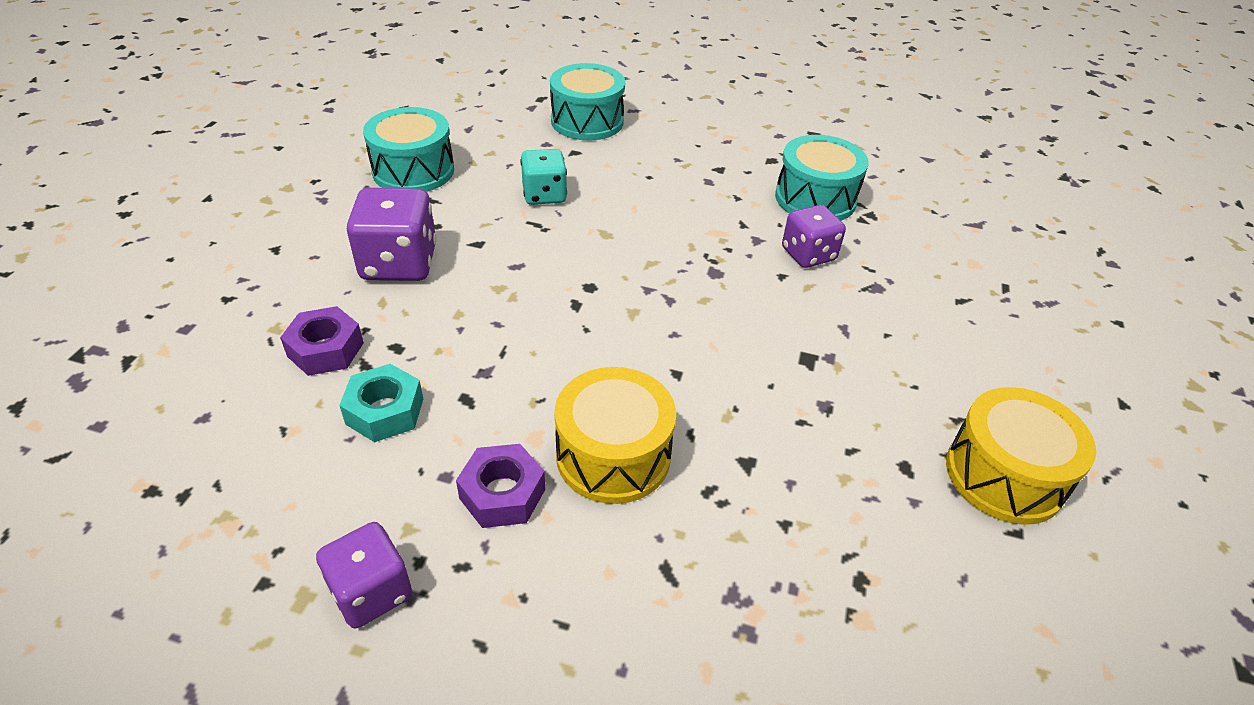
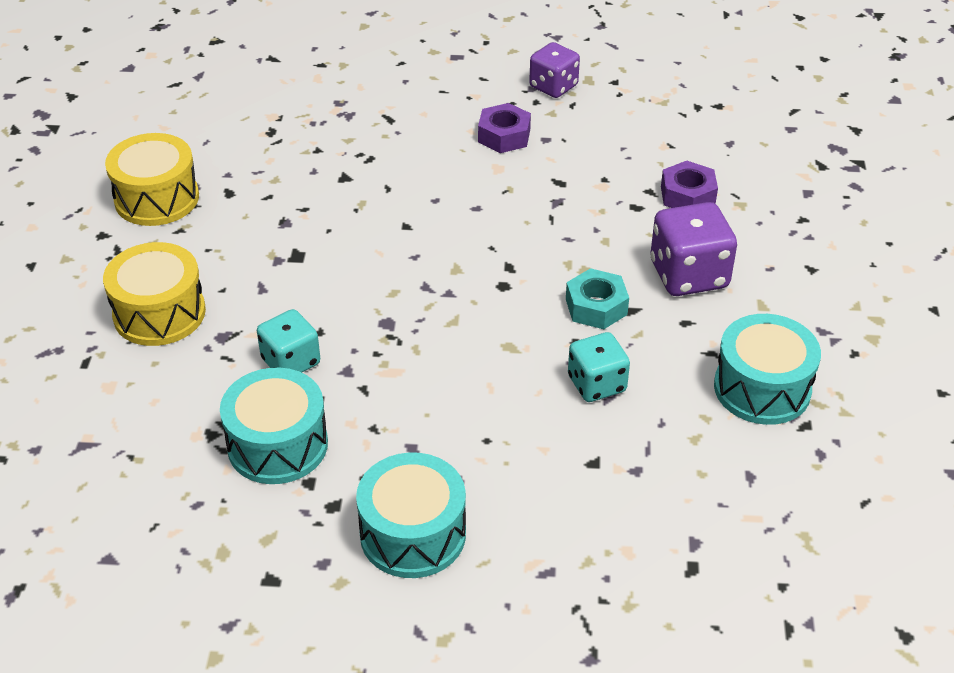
camera: 170 degrees right, 0 degrees up
turquoise nut [339,364,423,442] -> turquoise nut moved to [566,268,629,329]
turquoise drum [550,63,625,141] -> turquoise drum moved to [356,453,466,578]
yellow drum [555,367,676,504] -> yellow drum moved to [103,242,206,346]
purple dice [782,205,846,268] -> turquoise dice [257,309,320,373]

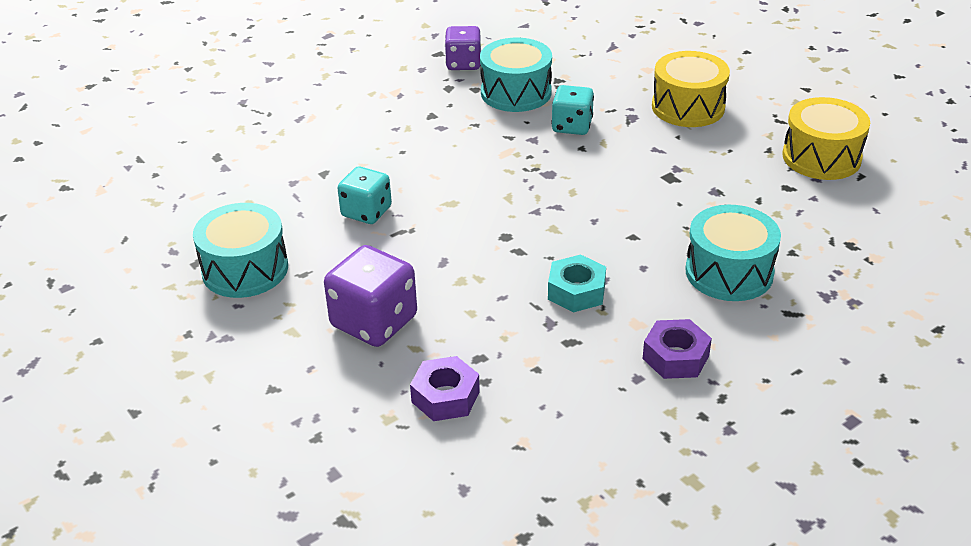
camera: 140 degrees right, 5 degrees down
turquoise drum [356,453,466,578] -> turquoise drum moved to [686,205,781,301]
purple dice [529,42,580,98] -> purple dice moved to [445,26,481,70]
turquoise nut [566,268,629,329] -> turquoise nut moved to [548,254,606,313]

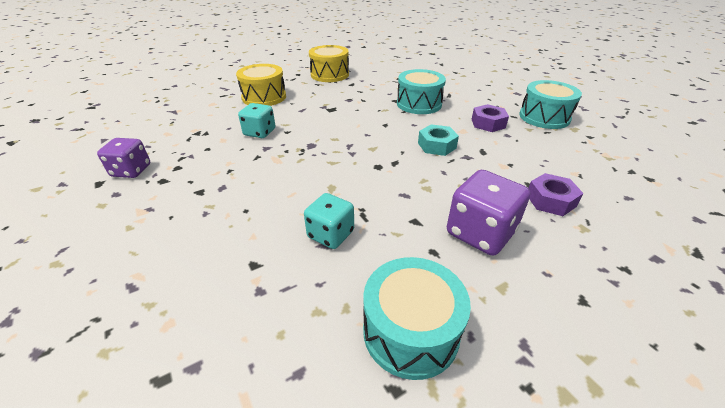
camera: 85 degrees left, 0 degrees up
turquoise drum [480,38,552,112] -> turquoise drum moved to [519,80,582,129]

